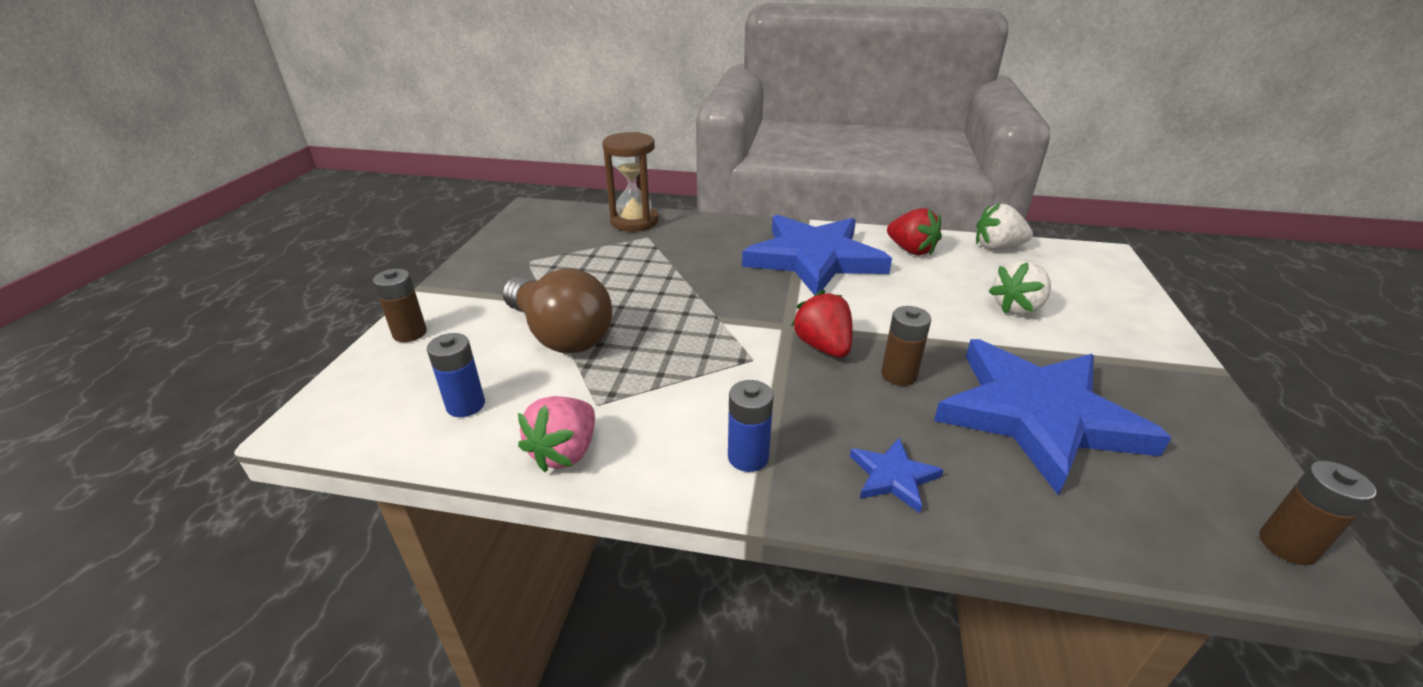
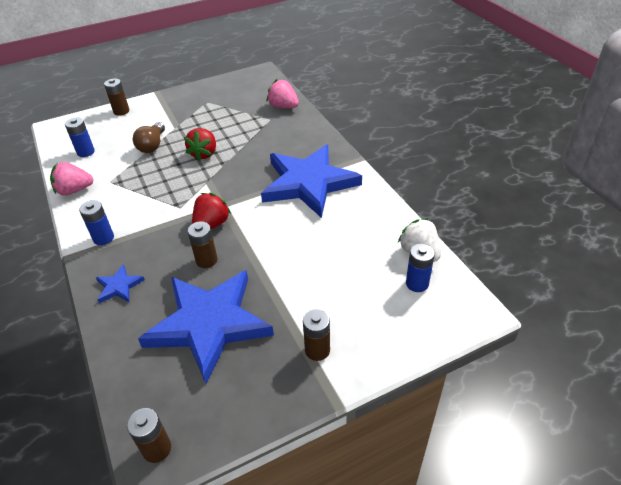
camera: 55 degrees right, 10 degrees up
brown light bulb [502,268,612,354] -> brown light bulb [133,122,165,153], size x0.61
brown hourglass [602,132,659,232] -> pink strawberry [267,79,299,108]
red strawberry [887,208,942,256] -> red strawberry moved to [184,128,216,161]
white strawberry [989,260,1051,315] -> none
none -> brown battery [303,309,330,361]
none -> blue battery [406,244,435,292]

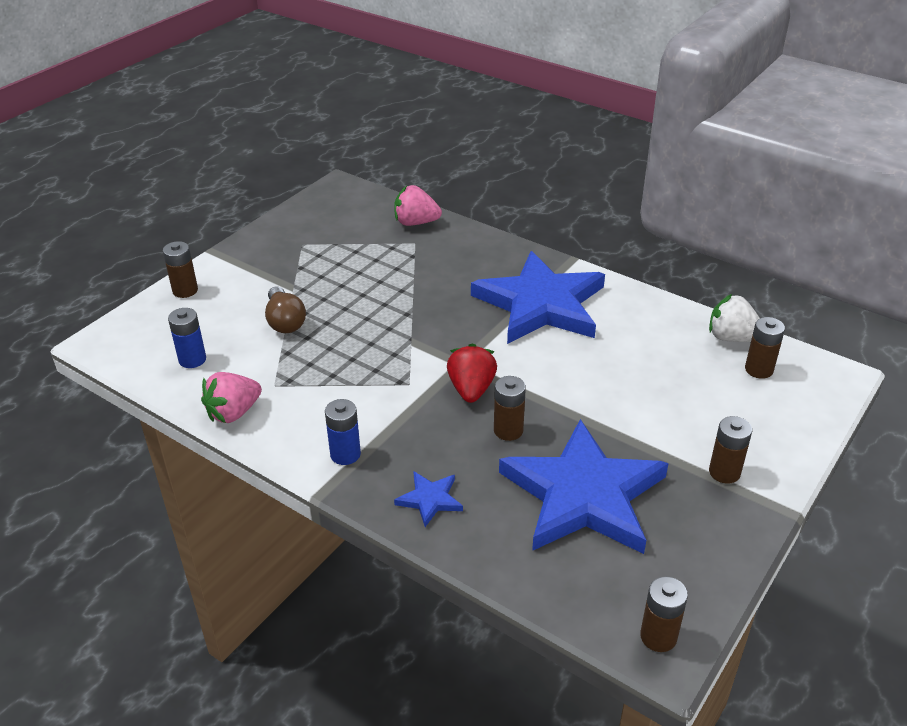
camera: 30 degrees left, 5 degrees down
red strawberry [184,128,216,161] -> none
blue battery [406,244,435,292] -> brown battery [745,317,785,379]

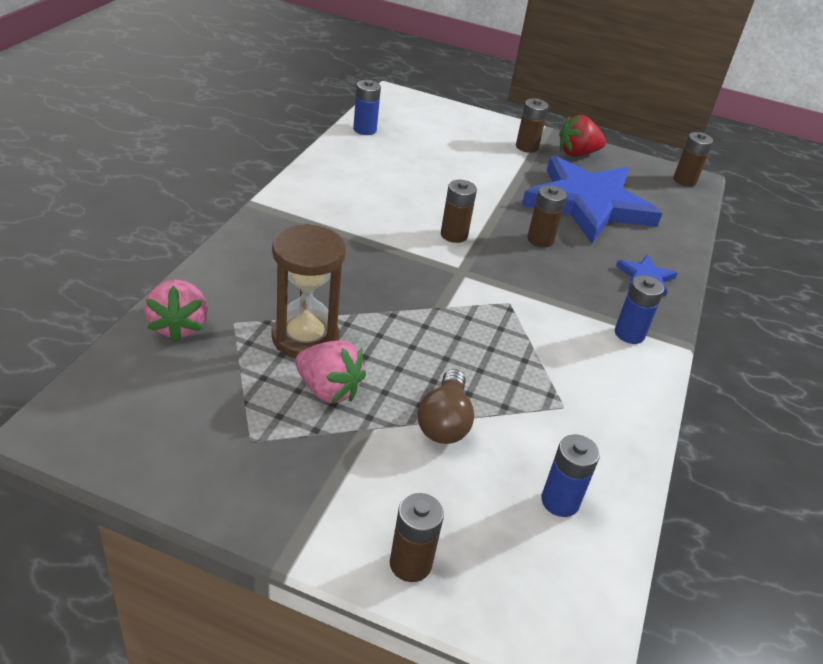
camera: 110 degrees left, 0 degrees up
pink strawberry [201,372,262,423] -> pink strawberry moved to [295,340,366,404]
brown light bulb [265,286,306,333] -> brown light bulb turned 135 degrees clockwise [417,369,474,444]
red strawberry [447,343,497,403] -> red strawberry moved to [559,115,606,156]
blue star [471,251,605,344] -> none
white strawberry [709,294,760,342] -> blue battery [353,80,381,135]
brown battery [745,317,785,379] -> brown battery moved to [441,180,477,243]
none -> brown hourglass [272,224,346,358]

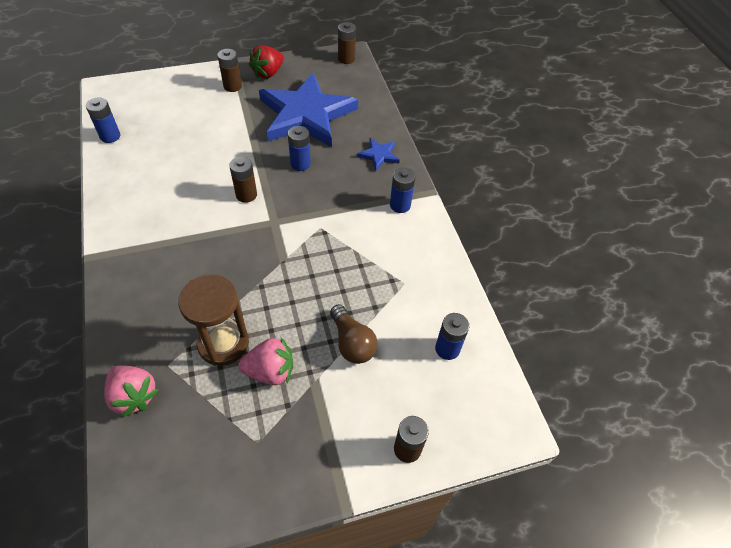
camera: 35 degrees left, 15 degrees up
brown battery [527,185,567,247] -> blue battery [288,126,311,171]

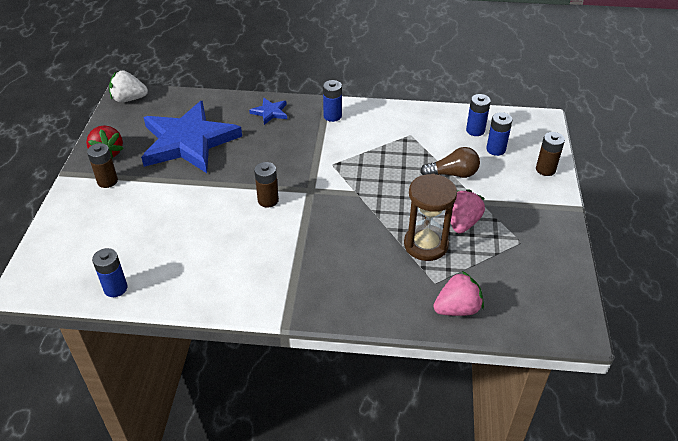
camera: 65 degrees left, 10 degrees down
blue battery [288,126,311,171] -> blue battery moved to [486,112,512,156]
brown battery [338,22,356,64] -> white strawberry [109,70,148,102]

